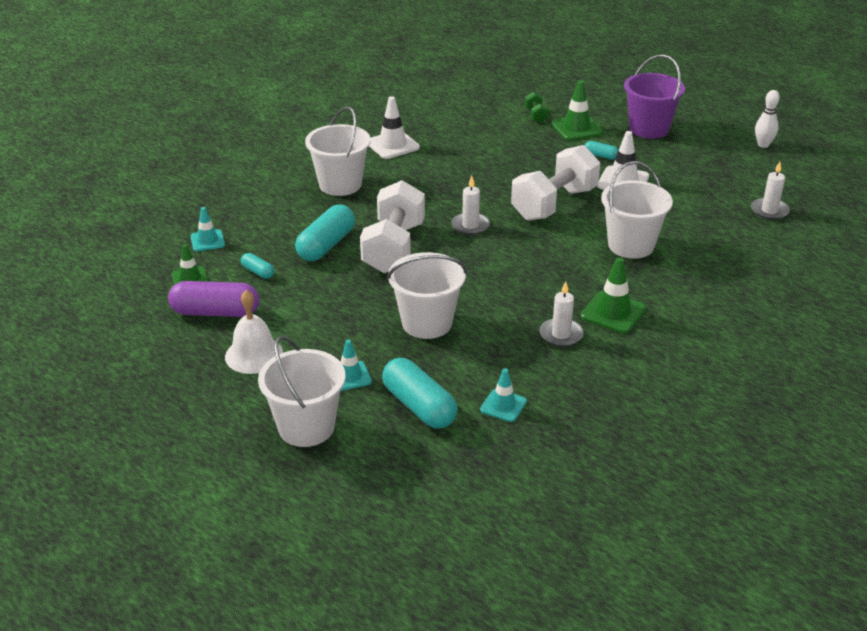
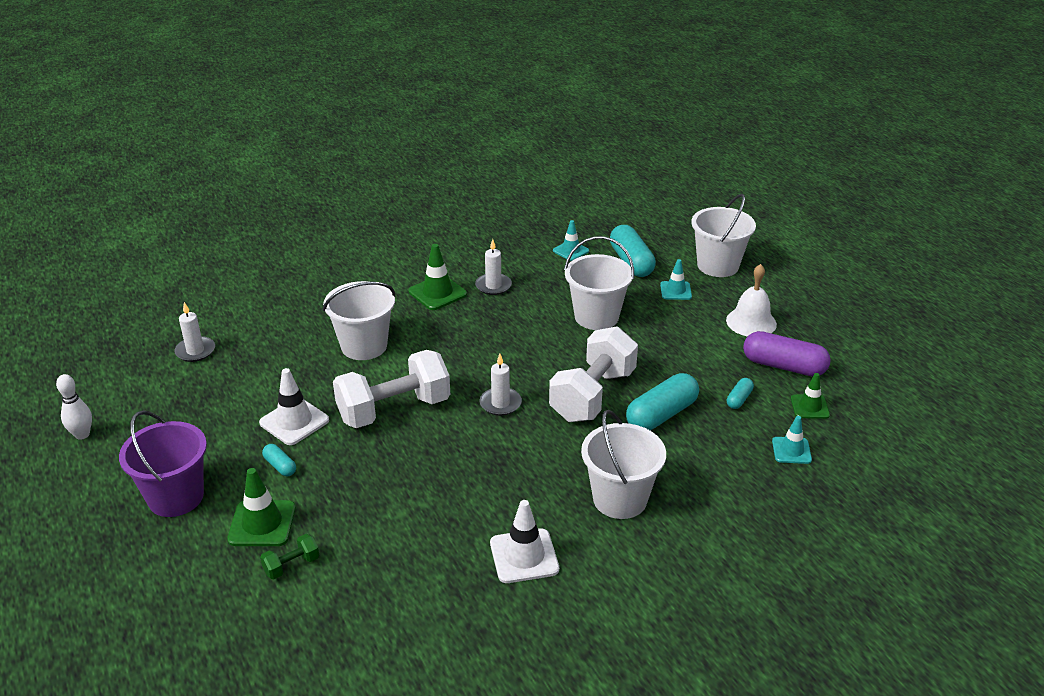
camera: 160 degrees left, 0 degrees up
turquoise capsule [241,253,274,279] -> turquoise capsule turned 60 degrees clockwise [727,378,754,409]
green dumbbell [525,92,549,123] -> green dumbbell turned 45 degrees clockwise [260,534,320,579]

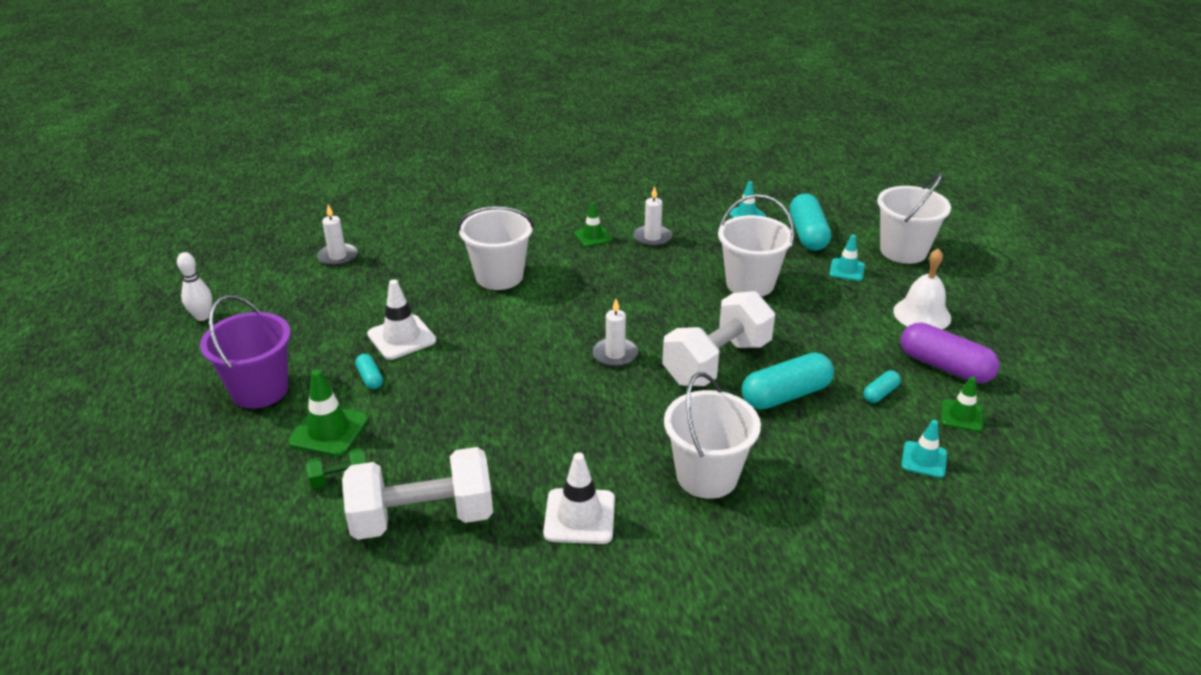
camera: 15 degrees right, 0 degrees up
white dumbbell [333,350,450,428] -> white dumbbell moved to [342,447,493,540]
green traffic cone [409,244,467,310] -> green traffic cone [574,202,612,247], size x0.65

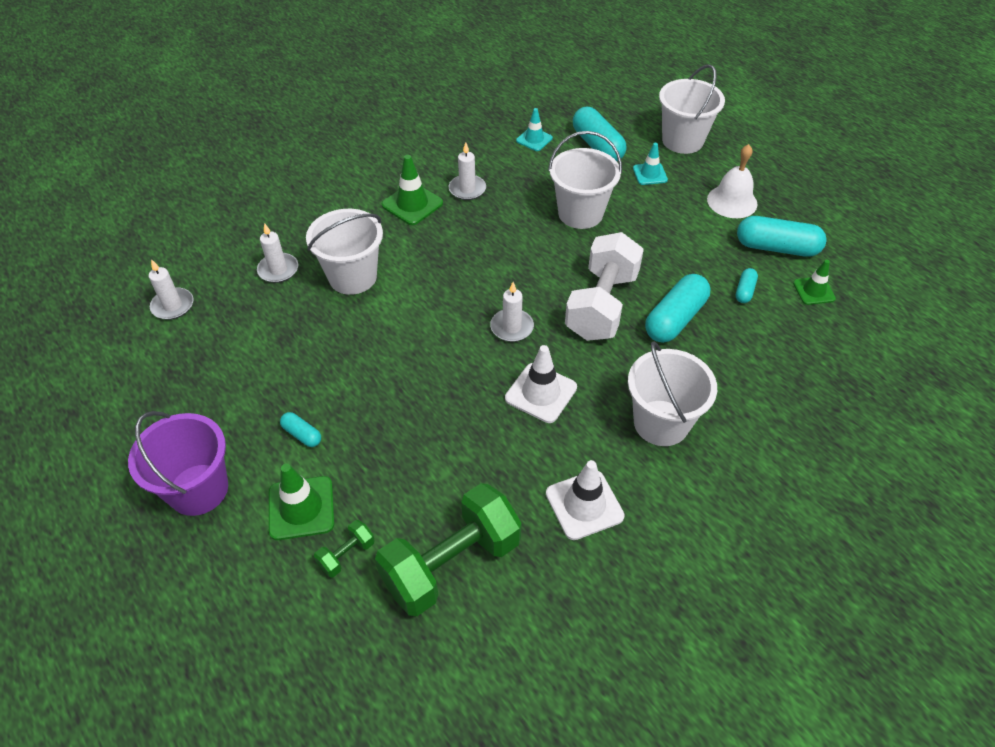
camera: 25 degrees left, 15 degrees up
white bowling pin [177,252,212,321] -> none
white dumbbell [342,447,493,540] -> green dumbbell [375,483,522,616]
white traffic cone [367,279,436,360] -> white traffic cone moved to [505,345,577,423]
green traffic cone [574,202,612,247] -> green traffic cone [382,155,443,225], size x1.53
purple capsule [901,323,1000,383] -> turquoise capsule [737,216,827,257]
turquoise traffic cone [901,420,947,478] -> none
none -> white candle [257,223,298,283]

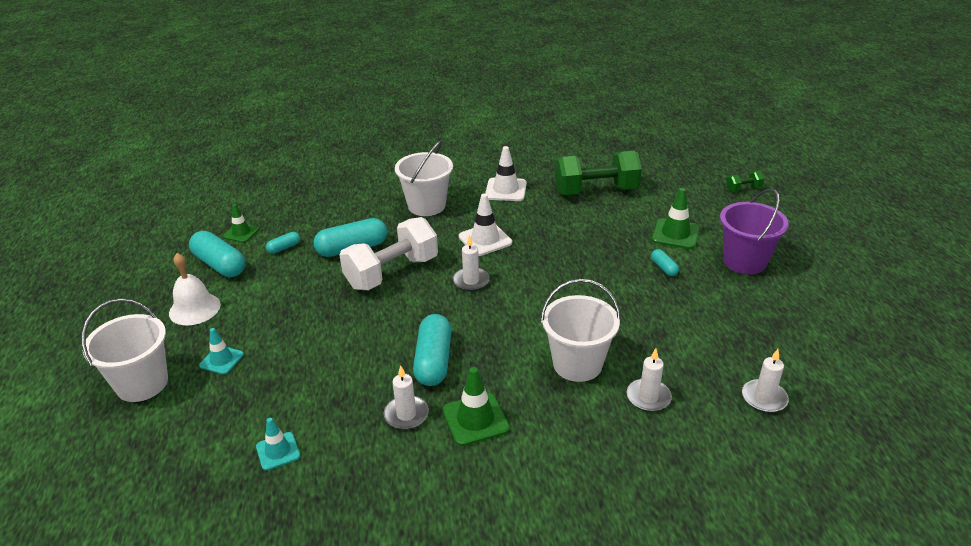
camera: 150 degrees left, 15 degrees down
green dumbbell [314,520,375,577] -> green dumbbell moved to [726,171,765,192]
white bucket [548,131,622,229] -> none
turquoise capsule [573,107,627,161] -> turquoise capsule moved to [413,314,452,386]

